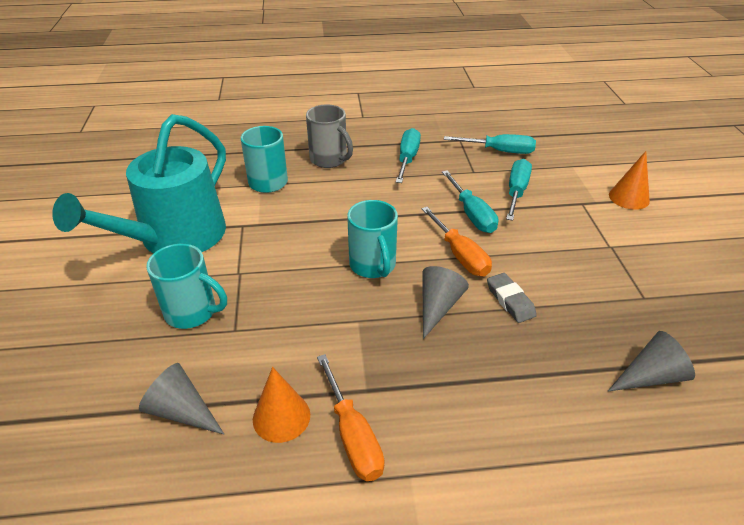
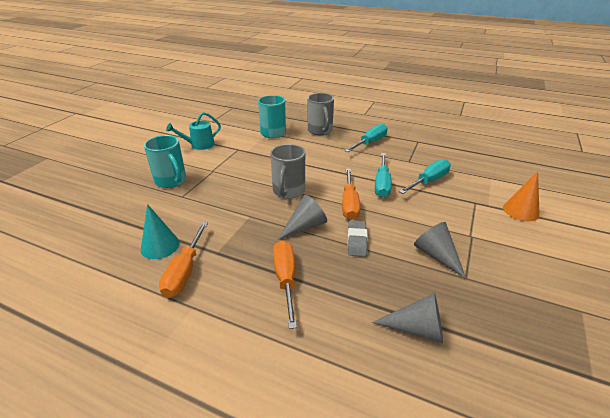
camera: 30 degrees right, 5 degrees down
turquoise watering can [52,114,226,254] -> turquoise watering can [166,112,221,150], size x0.45
grey cone [139,363,224,434] -> grey cone moved to [414,222,466,279]
orange cone [253,367,310,443] -> turquoise cone [141,204,179,259]
turquoise mug [347,200,398,278] -> grey mug [270,144,305,199]
turquoise screwdriver [444,134,536,154] -> none
none -> orange screwdriver [273,240,297,329]

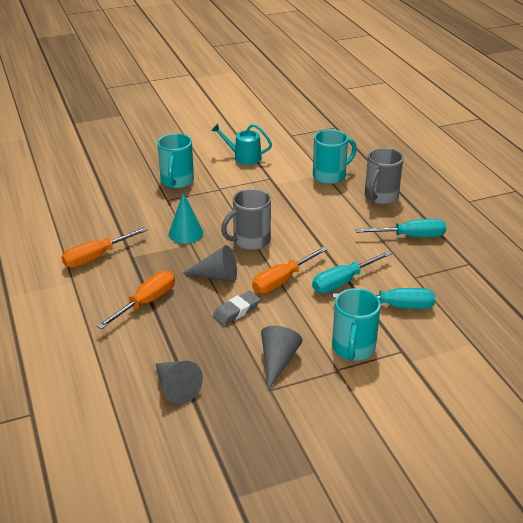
camera: 45 degrees right, 0 degrees up
turquoise cone [141,204,179,259] -> turquoise cone moved to [169,193,203,244]
orange cone [503,171,540,221] -> none
none -> turquoise mug [332,288,381,361]

